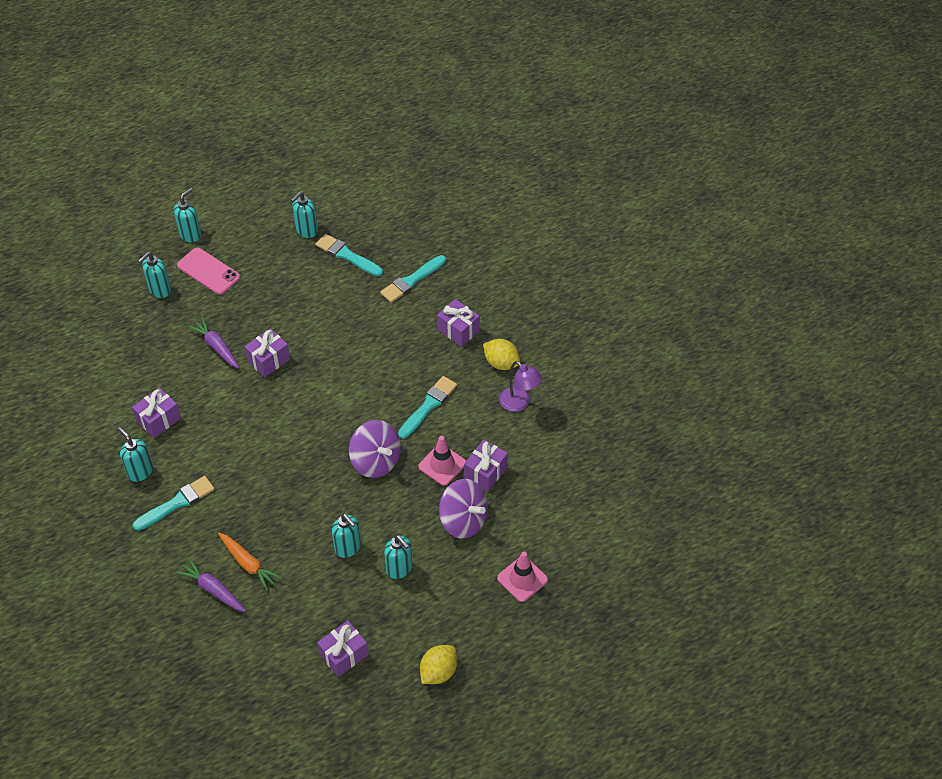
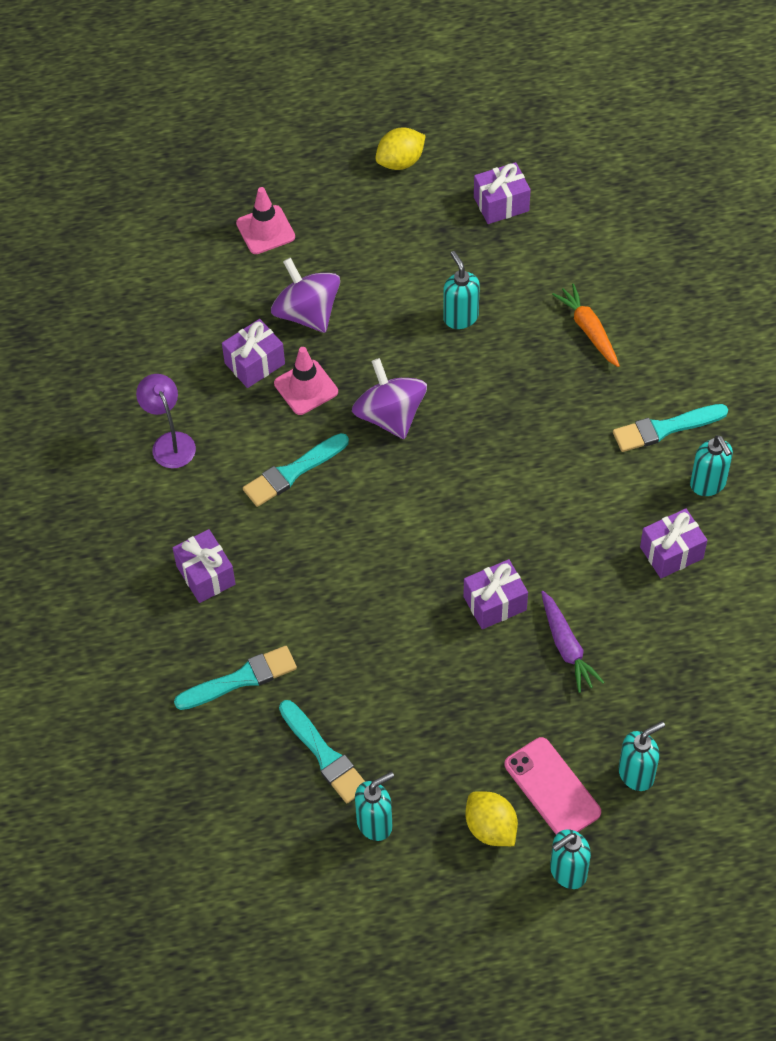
camera: 160 degrees left, 5 degrees up
purple carrot [176,558,246,612] -> none
turquoise soap dispenser [384,535,412,579] -> none
yellow lemon [483,339,520,370] -> yellow lemon moved to [465,791,518,846]

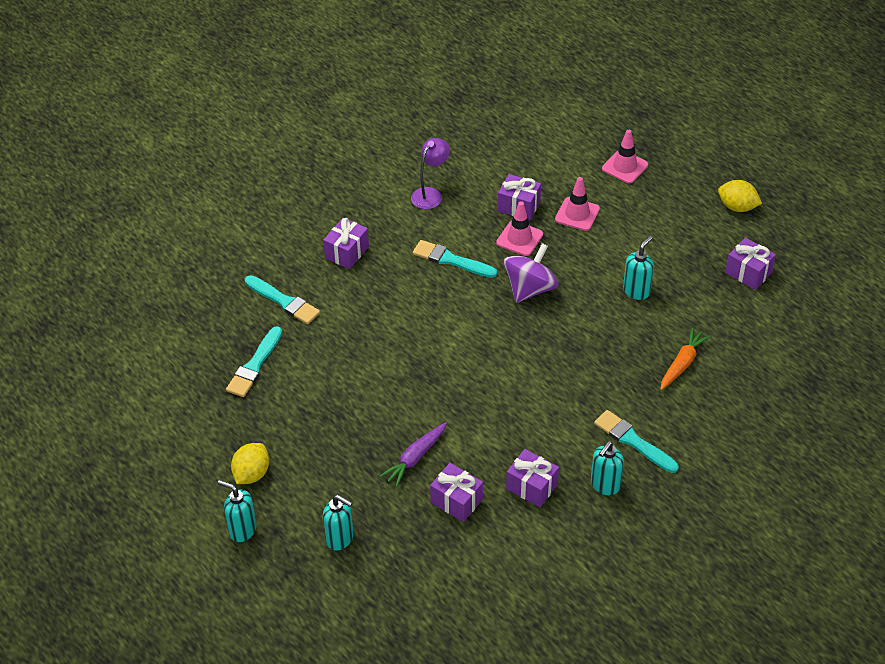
camera: 60 degrees right, 10 degrees down
purple spinning top [271,258,340,333] -> pink traffic cone [555,177,600,231]
turquoise soap dispenser [355,772,394,841] -> none
purple gift [464,559,528,629] -> purple gift moved to [430,463,483,522]
pink phone [505,737,601,835] -> none

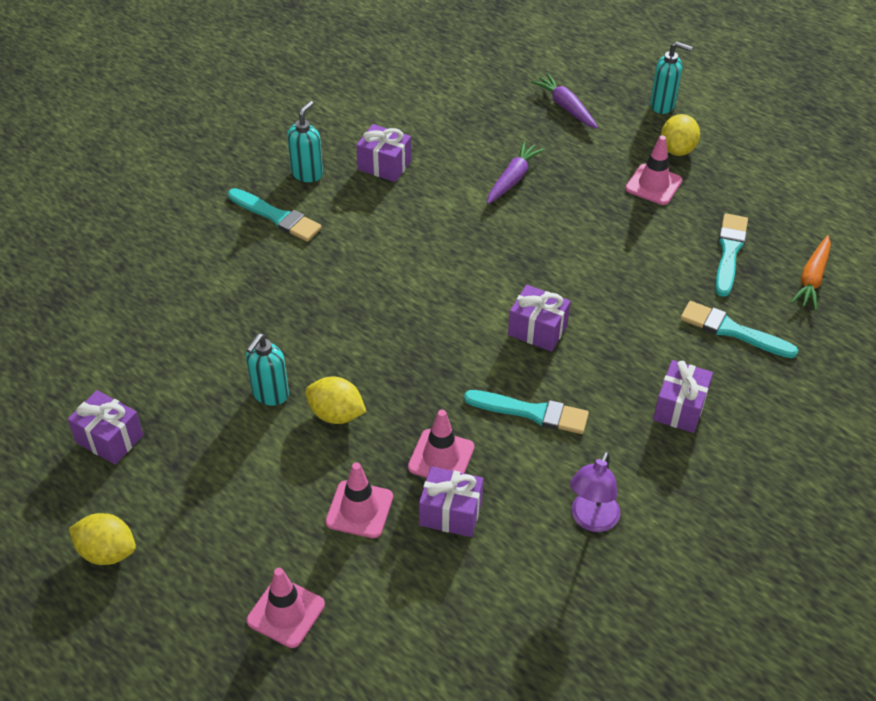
camera: 170 degrees right, 0 degrees up
turquoise soap dispenser [323,495,354,551] -> purple carrot [531,74,598,128]
purple gift [430,463,483,522] -> purple gift moved to [508,285,571,352]
purple spinning top [504,243,559,303] -> none
orange carrot [660,328,711,390] -> orange carrot moved to [791,235,831,311]
none -> yellow lemon [305,377,367,424]
none -> pink traffic cone [625,135,682,205]

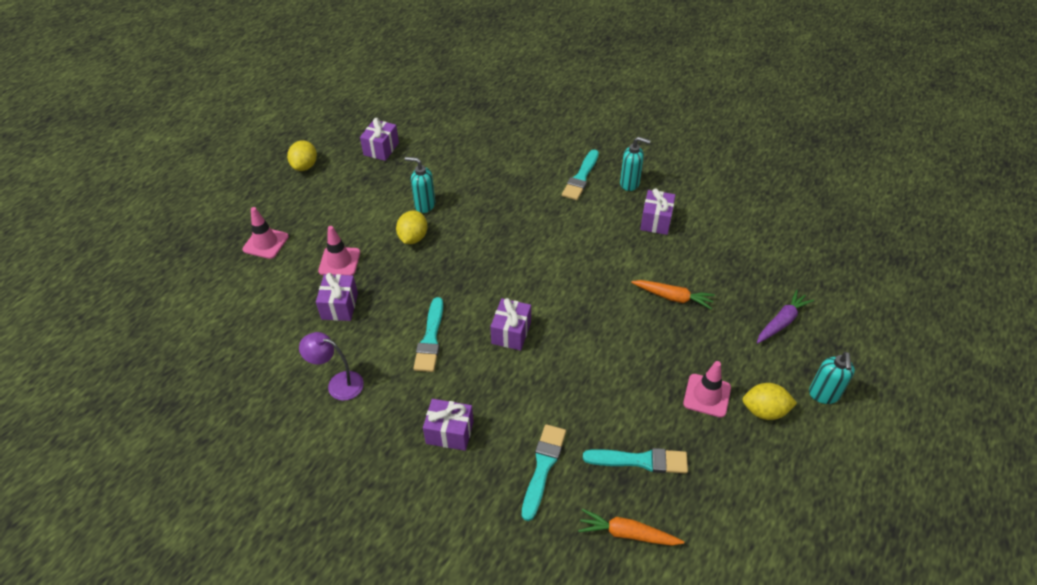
camera: 80 degrees right, 0 degrees up
pink traffic cone [408,410,474,478] -> none
purple carrot [487,141,544,204] -> orange carrot [631,280,715,309]

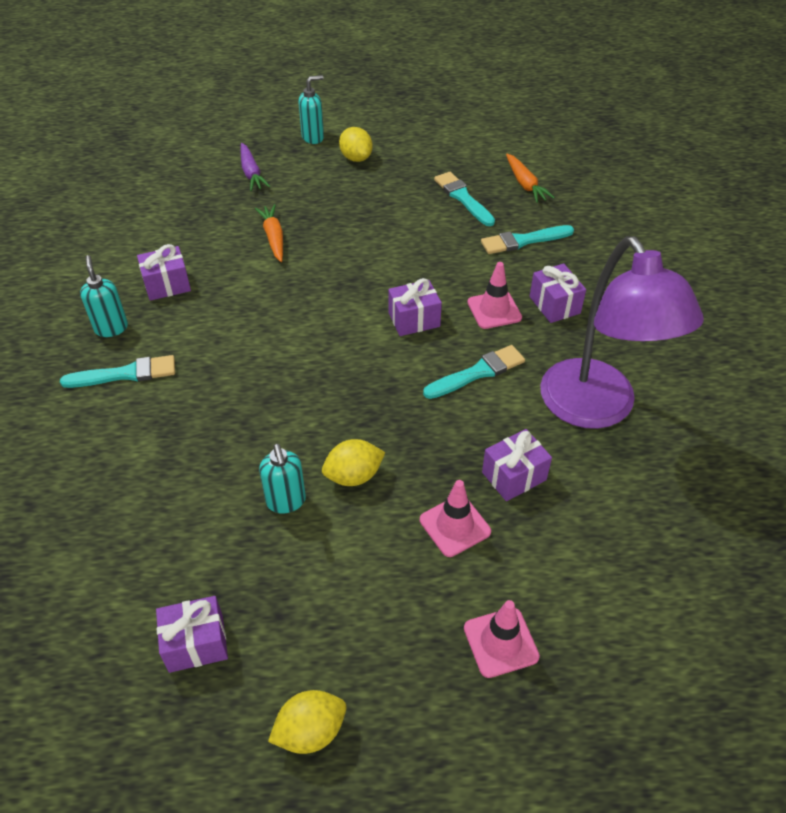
camera: 125 degrees left, 0 degrees up
purple lamp [299,332,364,401] -> purple lamp [540,236,704,429], size x2.23
pink traffic cone [683,361,731,418] -> pink traffic cone moved to [467,262,522,329]
purple carrot [757,290,814,343] -> purple carrot turned 120 degrees counterclockwise [240,143,270,191]

